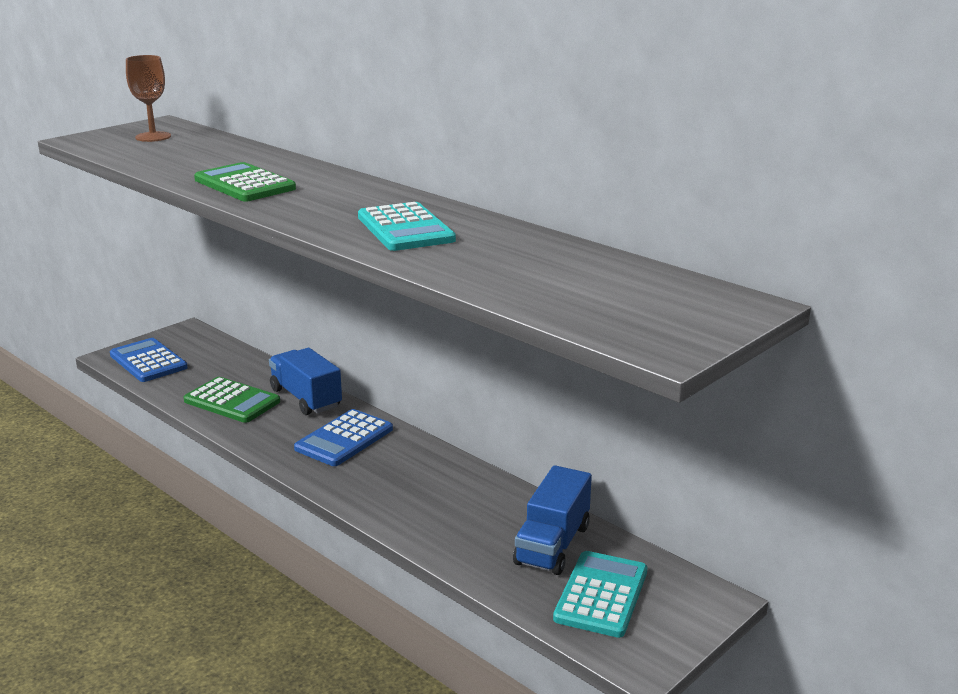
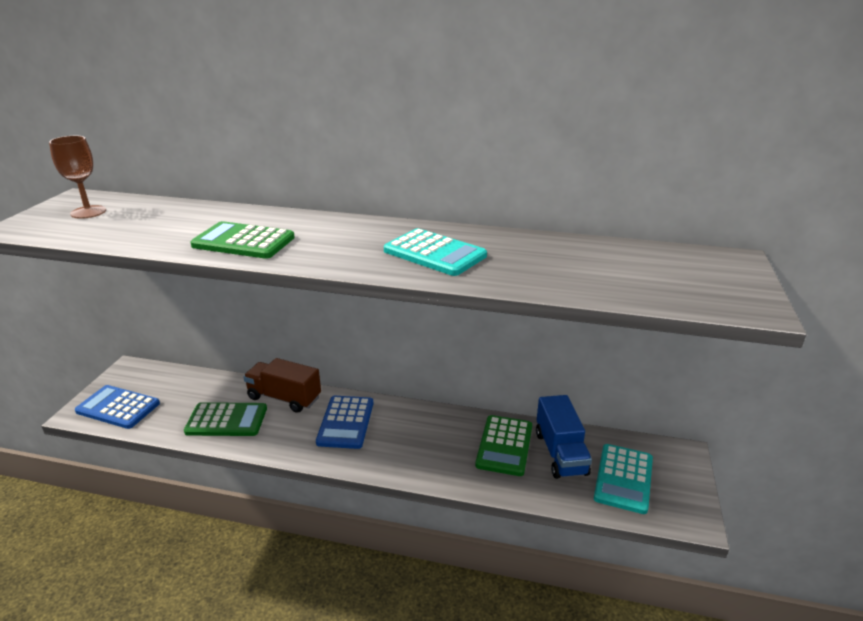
camera: 30 degrees left, 5 degrees up
blue truck [269,348,342,415] -> brown truck [243,358,321,413]
turquoise calculator [553,551,647,638] -> turquoise calculator turned 150 degrees counterclockwise [594,444,653,514]
none -> green calculator [475,415,532,476]

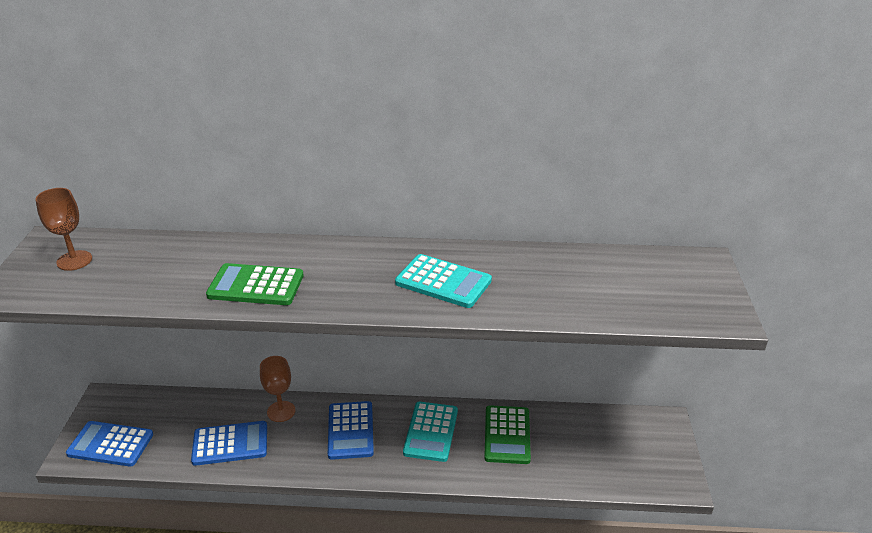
camera: 10 degrees left, 5 degrees up
green calculator [184,402,267,436] -> blue calculator [191,421,267,466]
brown truck [243,358,321,413] -> brown goblet [260,356,296,422]
blue truck [536,395,592,479] -> none
turquoise calculator [594,444,653,514] -> turquoise calculator moved to [403,402,458,462]

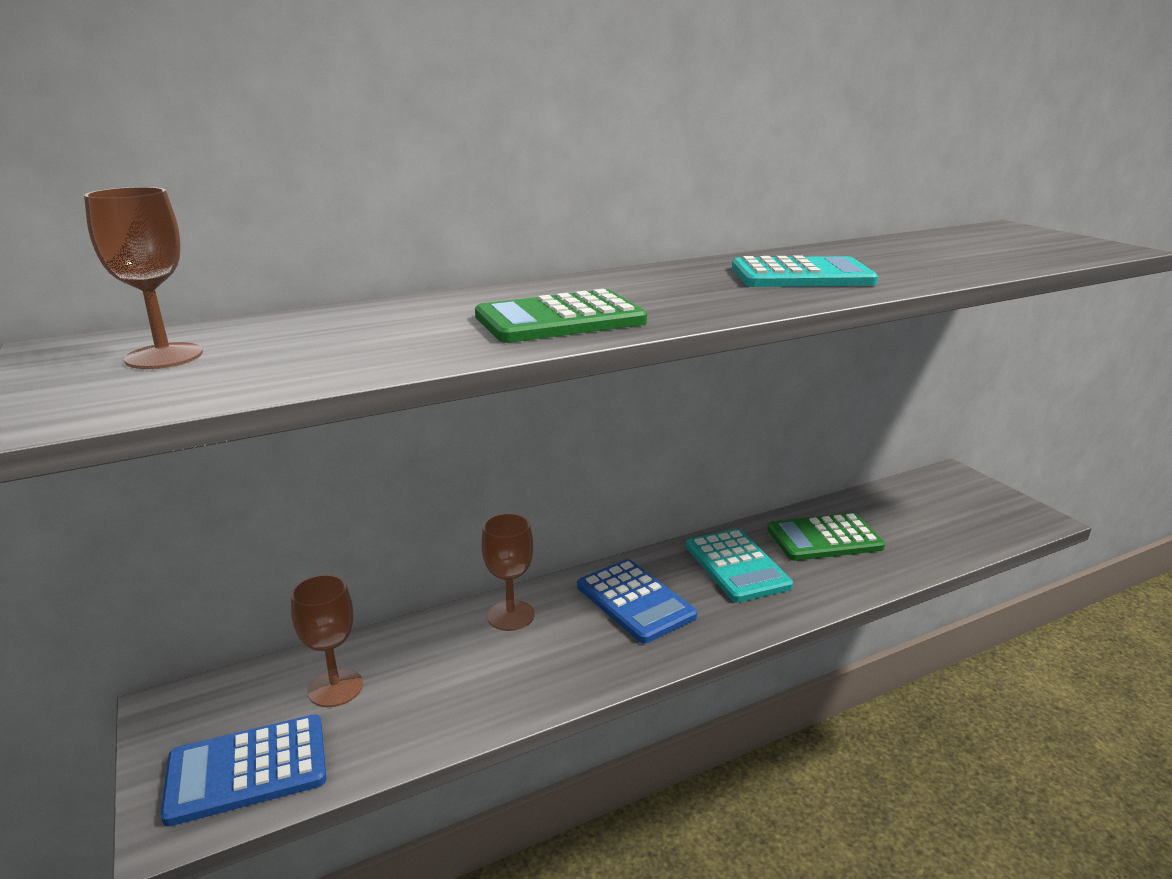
camera: 30 degrees left, 10 degrees down
blue calculator [191,421,267,466] -> none
green calculator [484,405,531,464] -> green calculator turned 105 degrees clockwise [767,513,885,561]
none -> brown goblet [291,574,363,707]

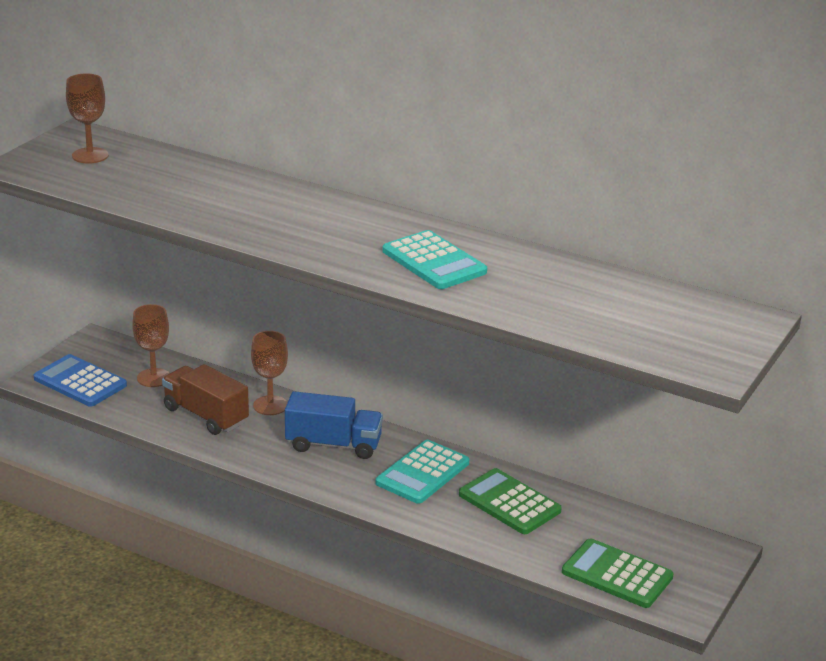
camera: 55 degrees right, 5 degrees up
green calculator [475,289,647,343] -> green calculator moved to [562,538,674,608]
blue calculator [577,559,697,643] -> blue truck [285,391,383,459]
none -> brown truck [162,364,249,435]

